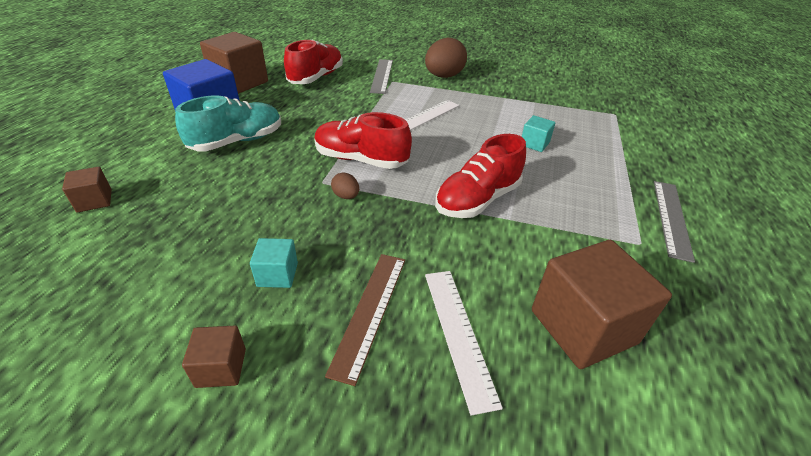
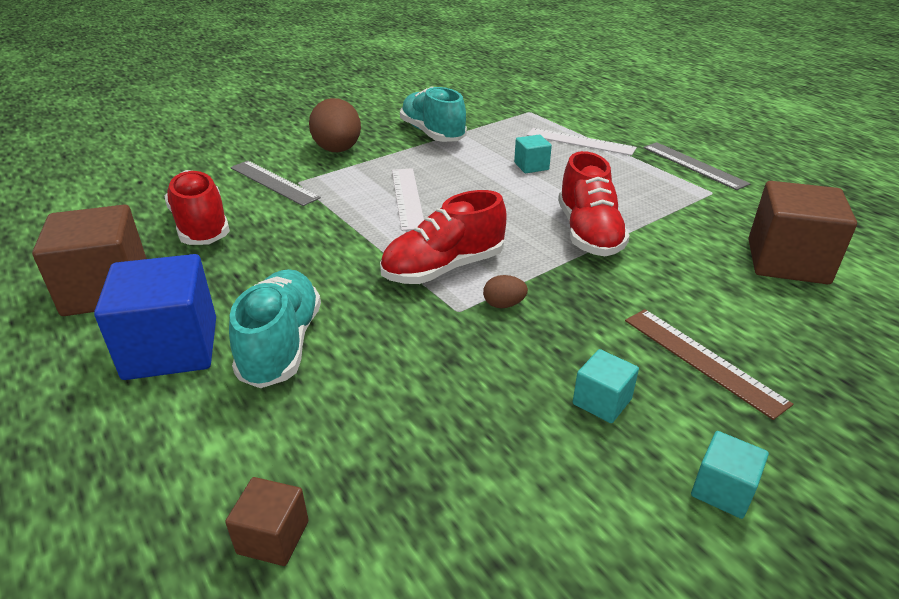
camera: 50 degrees left, 5 degrees down
brown cube [182,326,246,388] -> turquoise cube [691,431,769,519]
white ruler [425,271,503,416] -> white ruler moved to [527,128,637,156]
none -> turquoise shoe [400,86,467,142]

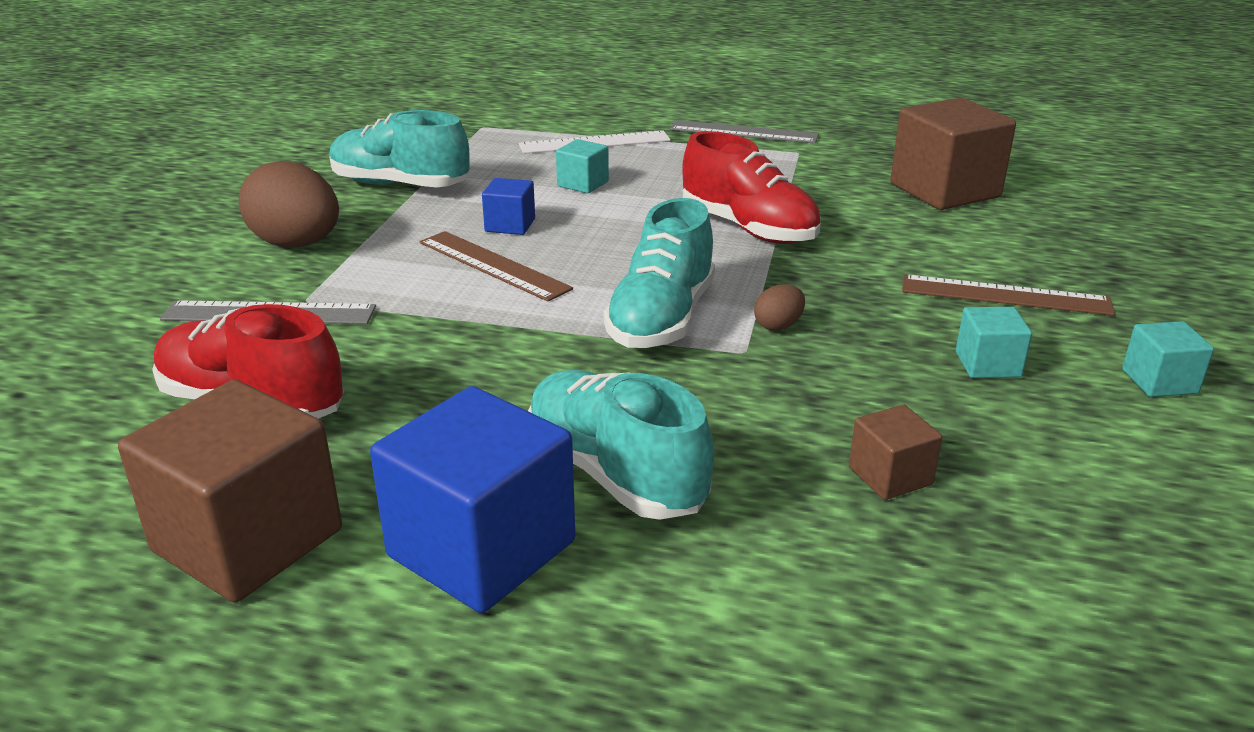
camera: 40 degrees left, 5 degrees down
brown cube [225,477,309,566] -> brown cube moved to [849,405,942,500]
red shoe [380,190,507,284] -> turquoise shoe [604,198,715,348]
white ruler [392,168,424,231] -> brown ruler [420,231,573,302]
none -> blue cube [482,178,535,235]

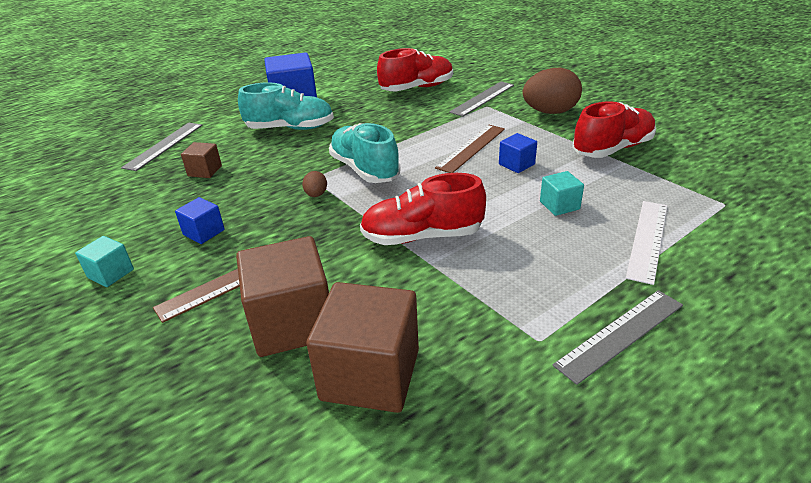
camera: 130 degrees right, 5 degrees up
brown cube [118,380,342,603] -> brown cube moved to [236,236,329,357]
turquoise shoe [329,110,469,188] -> red shoe [573,101,656,158]
brown ruler [420,231,573,302] -> brown ruler turned 45 degrees counterclockwise [435,125,505,173]
turquoise cube [956,307,1032,378] -> blue cube [175,197,225,244]
none -> grey ruler [121,123,203,171]

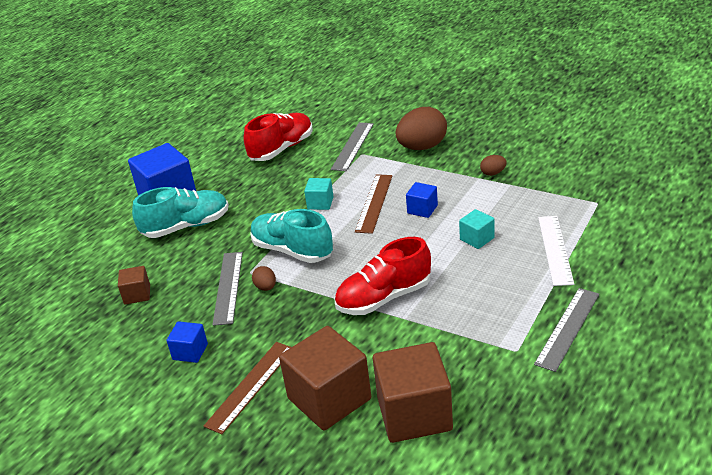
camera: 20 degrees left, 0 degrees up
turquoise cube [75,236,134,287] -> turquoise cube moved to [304,178,334,210]
grey ruler [121,123,203,171] -> grey ruler moved to [212,252,243,326]
red shoe [573,101,656,158] -> brown egg [480,155,507,176]

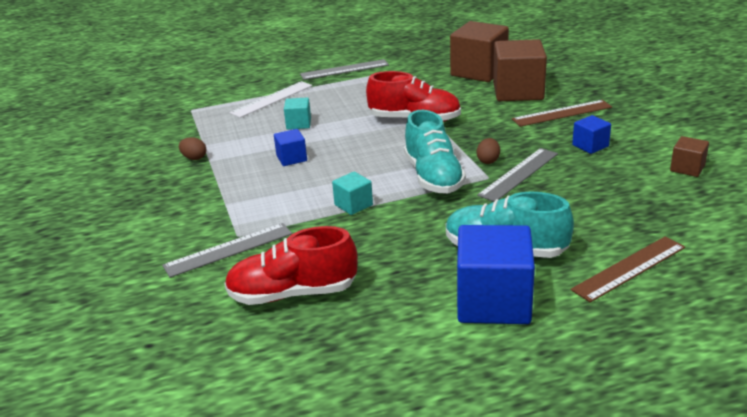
camera: 140 degrees left, 5 degrees down
brown cube [118,266,150,305] -> brown cube moved to [670,136,709,177]
brown ruler [355,174,393,234] -> brown ruler moved to [571,236,685,303]
brown egg [395,107,447,150] -> none

